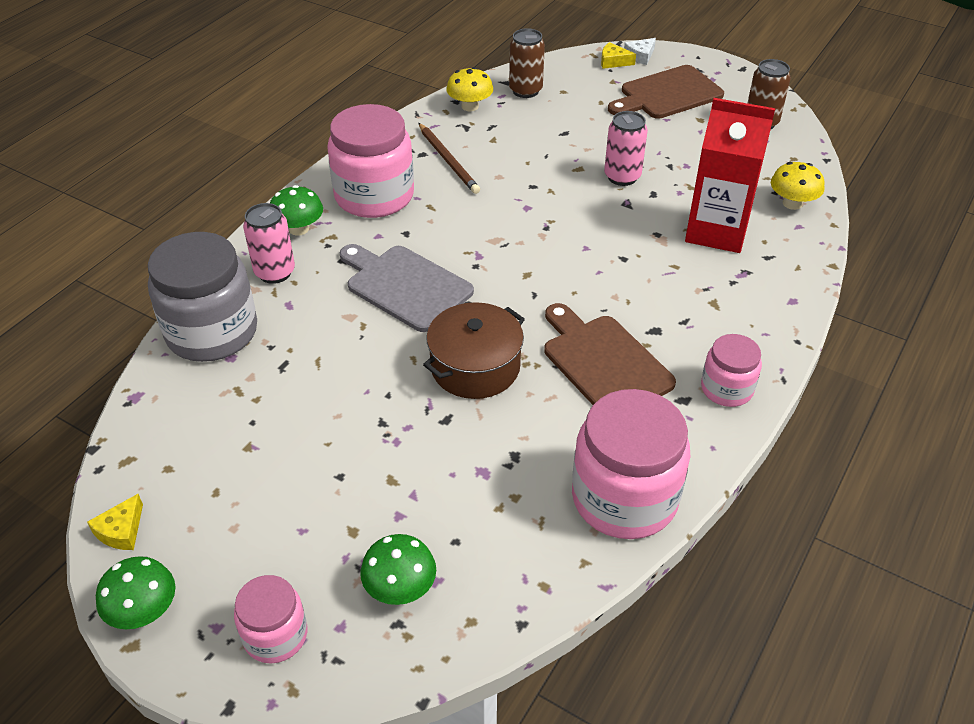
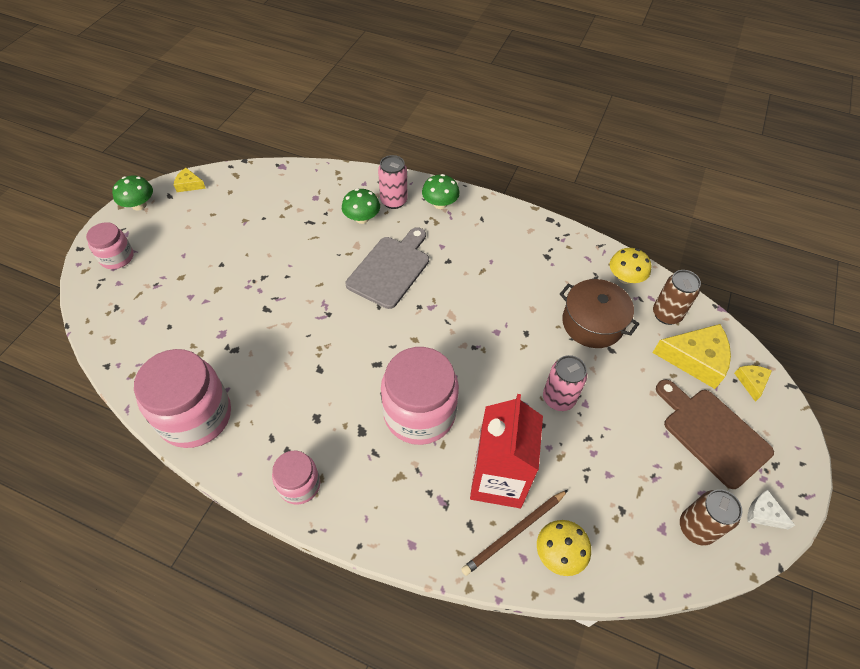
camera: 80 degrees right, 10 degrees up
grey jar [148,232,257,362] -> none
pink jar [327,104,414,218] -> pink jar moved to [381,347,459,445]
green mushroom [360,534,436,605] -> green mushroom moved to [342,188,380,224]
brown pencil [419,123,480,194] -> brown pencil moved to [461,490,568,576]
brown pot [423,302,525,399] -> brown pot moved to [560,279,639,348]
brown cutting board [544,303,676,405] -> none
white cheese [624,38,656,65] -> white cheese moved to [748,490,795,529]
none -> yellow cheese [652,324,731,389]

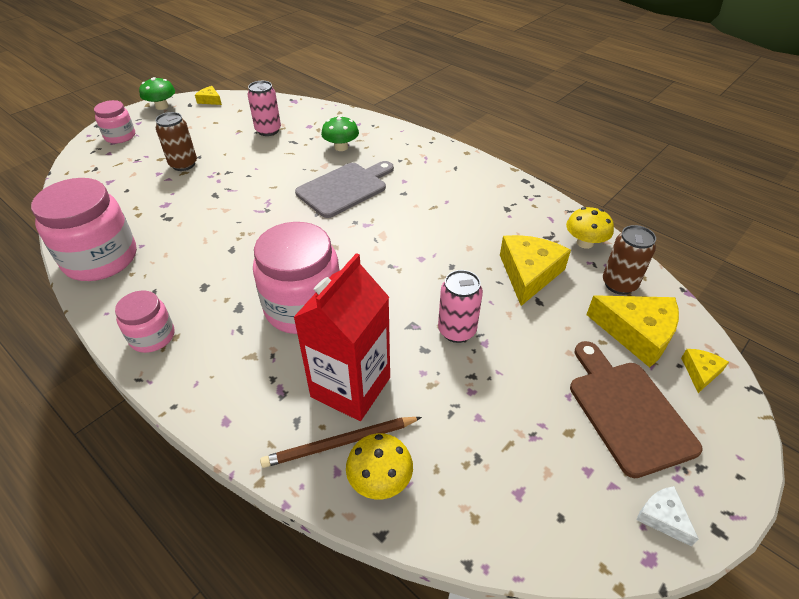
camera: 20 degrees right, 10 degrees down
pink can [378,155,408,209] -> pink can moved to [248,81,281,136]
green mushroom [422,174,460,209] -> none
brown pot [560,279,639,348] -> yellow cheese [500,235,571,306]
brown can [680,489,742,546] -> brown can moved to [155,112,197,171]

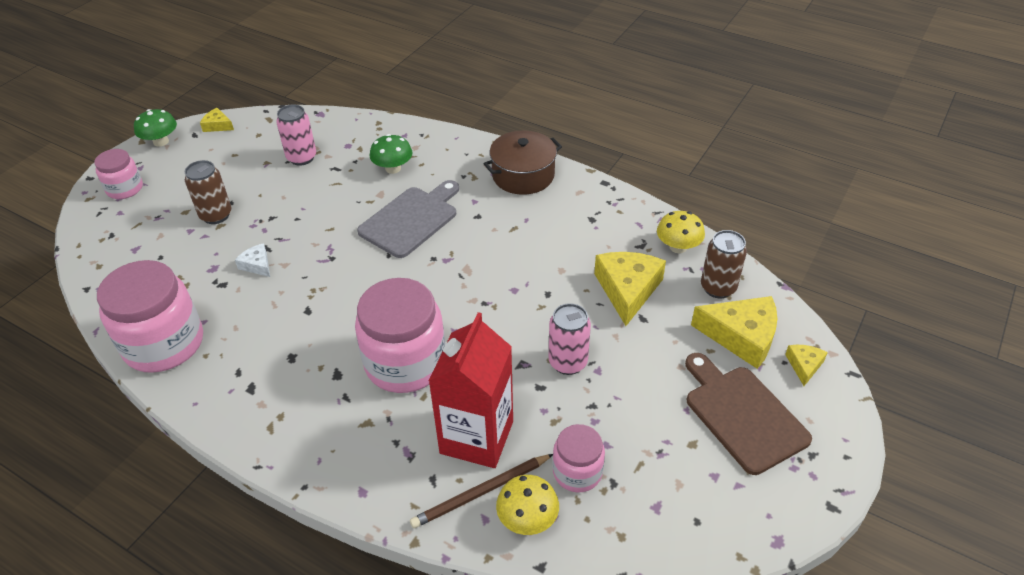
camera: 10 degrees left, 0 degrees up
pink jar [115,291,174,353] -> pink jar moved to [553,424,605,493]
white cheese [636,486,699,546] -> white cheese moved to [235,243,270,277]
none -> brown pot [483,131,562,195]

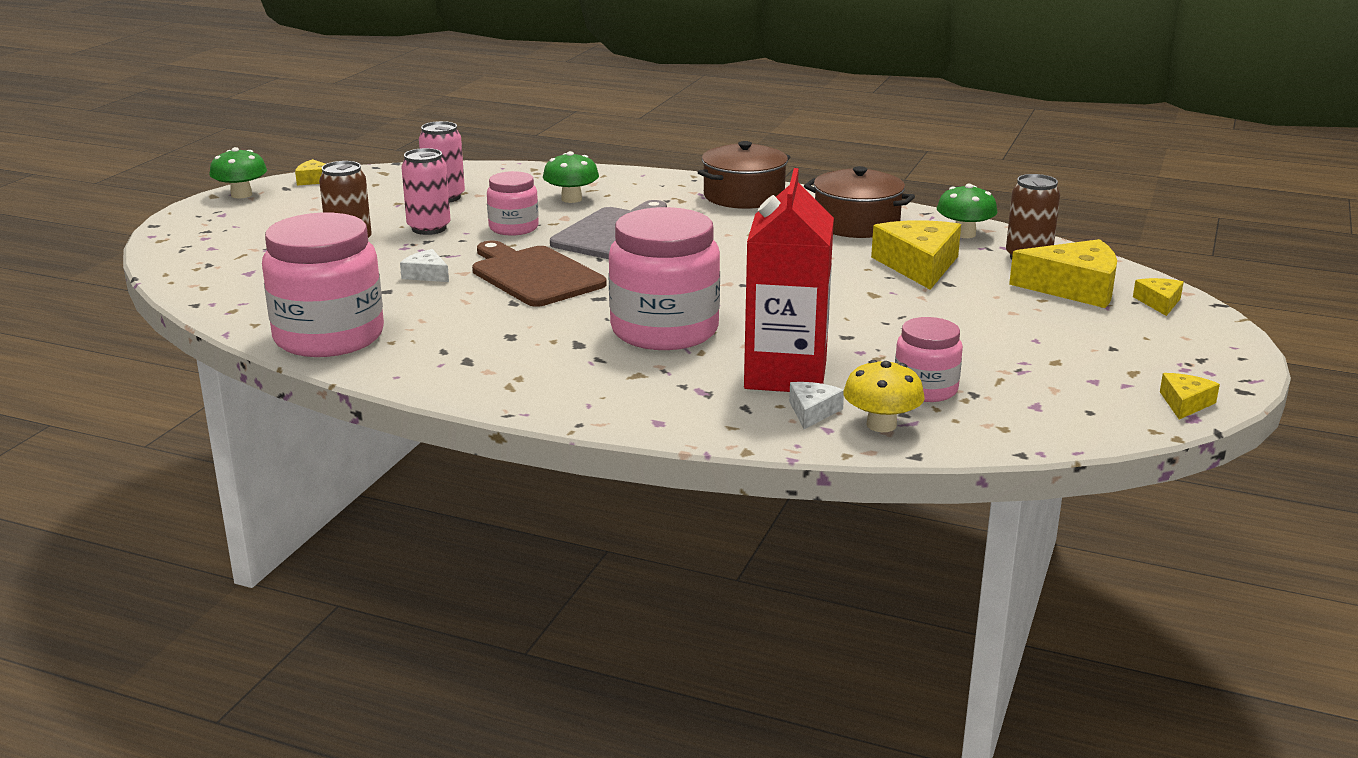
camera: 10 degrees left, 20 degrees down
pink jar [94,149,143,199] -> pink jar moved to [487,171,539,236]
brown pencil [410,454,553,528] -> white cheese [789,382,844,429]
pink can [549,303,591,375] -> pink can moved to [401,148,451,235]
yellow mushroom [657,211,705,253] -> green mushroom [937,184,998,238]
brown cutting board [685,353,812,475] -> brown cutting board moved to [472,241,607,307]
none -> brown pot [804,166,915,238]
none -> yellow cheese [1160,373,1220,419]

